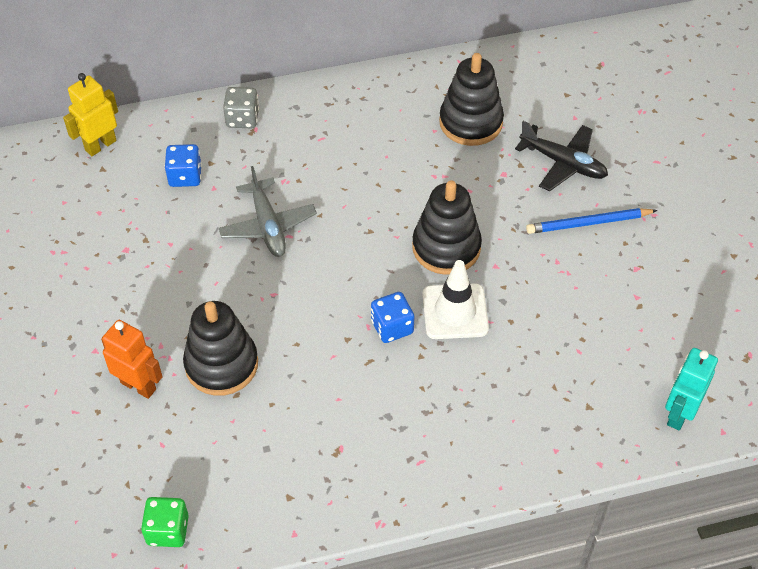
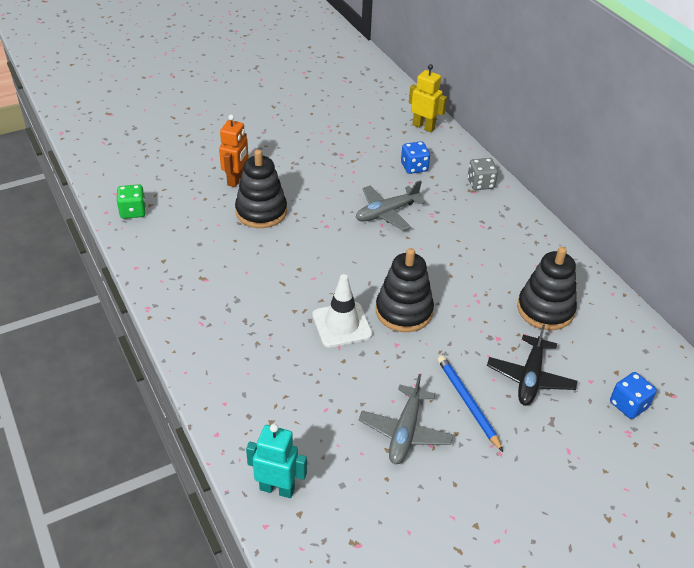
camera: 75 degrees right, 10 degrees down
blue dice [371,292,414,343] -> blue dice moved to [610,372,657,419]
none -> grey plane [359,374,453,464]

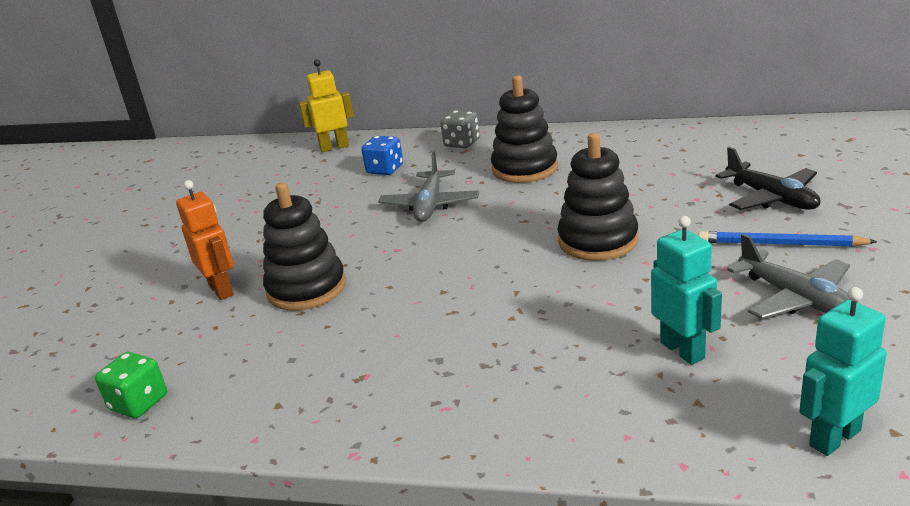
camera: 45 degrees left, 15 degrees down
white traffic cone [313,274,372,348] -> none
black stacking toy [517,247,577,330] -> black stacking toy moved to [491,76,558,183]
blue dice [610,372,657,419] -> none
none -> turquoise robot [651,216,722,365]

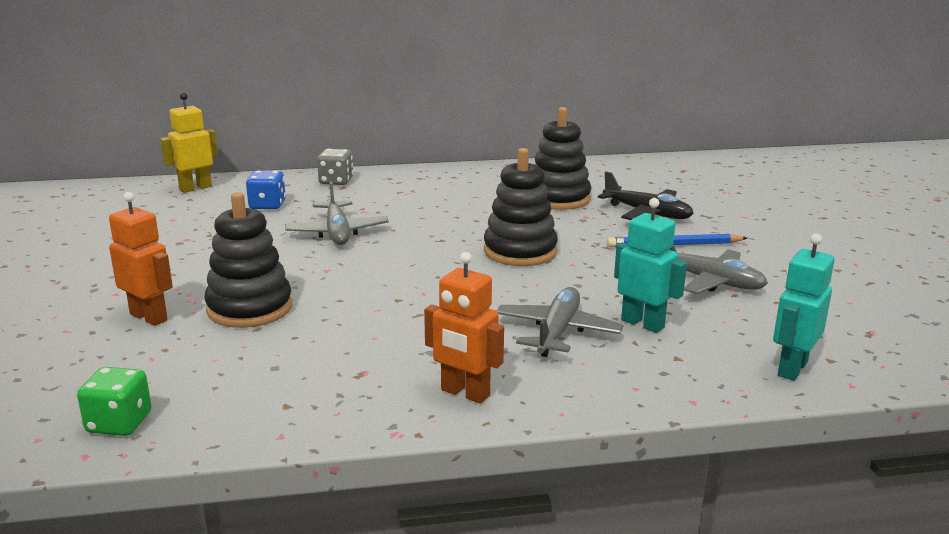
camera: 25 degrees left, 5 degrees down
black stacking toy [491,76,558,183] -> black stacking toy moved to [535,107,591,210]
none -> orange robot [424,252,504,403]
none -> grey plane [497,287,623,357]

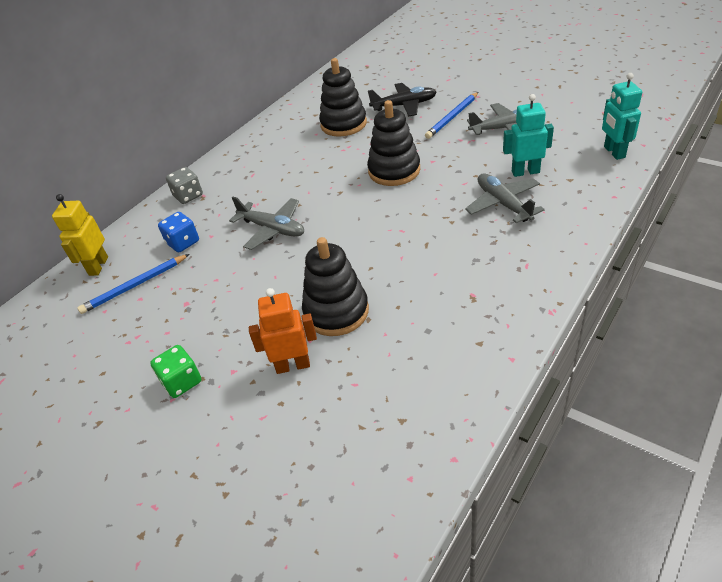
camera: 40 degrees left, 20 degrees up
green dice [77,367,152,436] -> green dice moved to [150,345,201,398]
orange robot [424,252,504,403] -> none
none -> blue pencil [77,254,190,314]

